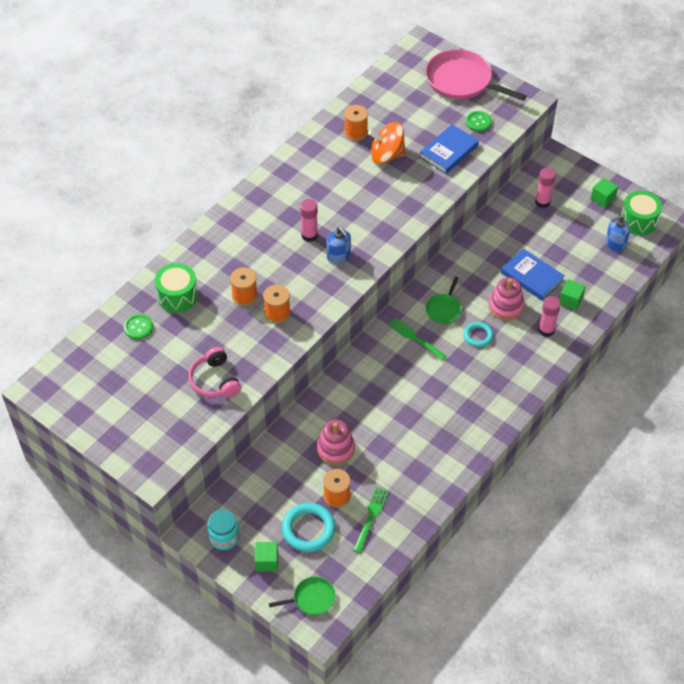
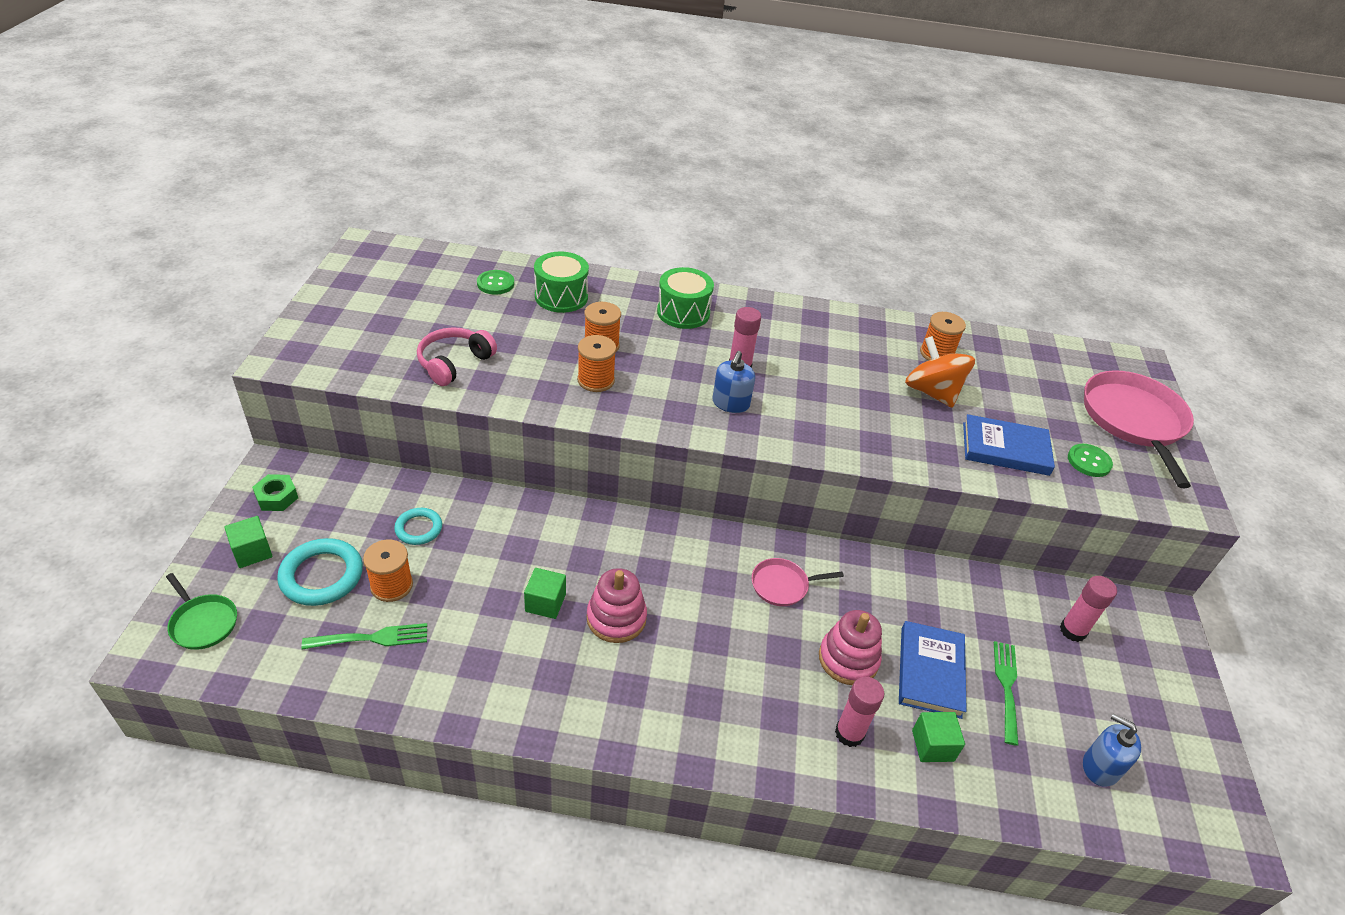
camera: 55 degrees right, 10 degrees down
turquoise jar [207,509,240,550] -> green nut [252,474,298,511]
pink stacking toy [317,420,355,465] -> pink stacking toy moved to [587,568,647,643]
green fork [388,318,446,360] -> green fork moved to [994,641,1018,746]
green pan [426,277,462,324] -> pink pan [752,558,844,606]
turquoise ring [463,322,493,347] -> turquoise ring moved to [394,508,442,545]
green cube [590,178,618,208] -> green cube moved to [524,568,566,619]
green drum [621,191,662,235] -> green drum moved to [657,267,714,329]

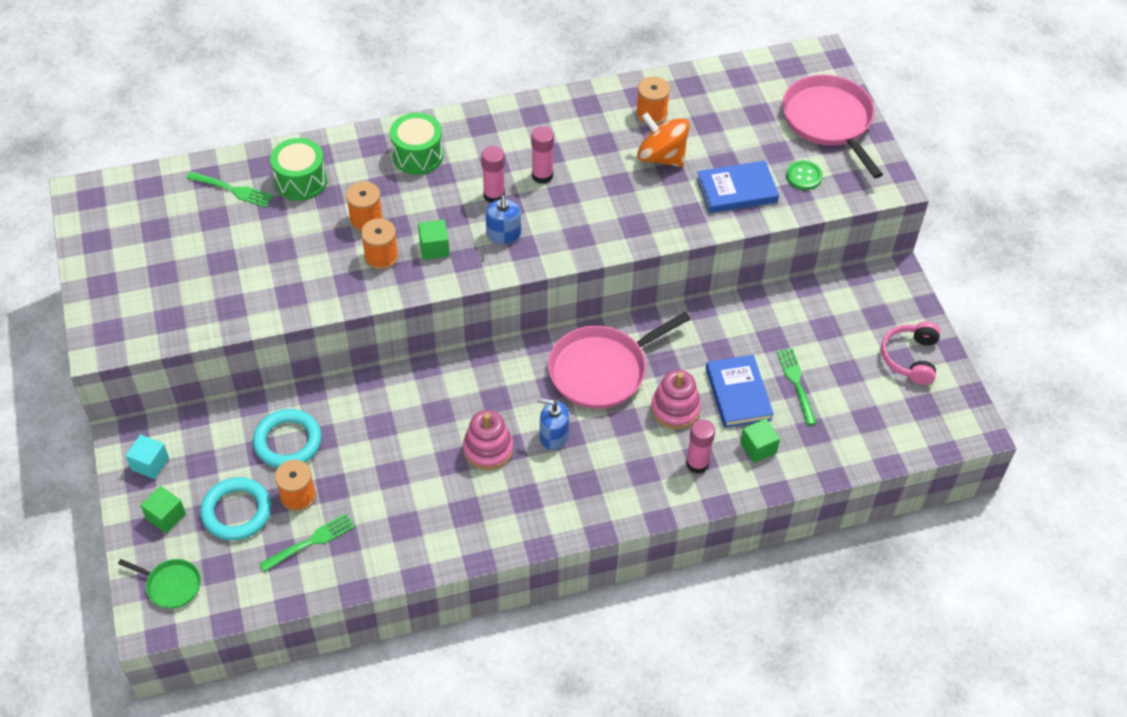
camera: 20 degrees left, 10 degrees up
green nut [252,474,298,511] -> turquoise cube [126,435,169,479]
turquoise ring [394,508,442,545] -> turquoise ring [253,409,322,468], size x1.64
pink headphones [417,327,497,386] -> pink headphones moved to [881,321,940,385]
green button [477,270,514,295] -> green fork [187,172,274,208]
green cube [524,568,566,619] -> green cube moved to [418,220,449,260]
pink pan [752,558,844,606] -> pink pan [548,312,691,409], size x1.99
pink glue stick [1060,576,1117,642] -> pink glue stick moved to [531,126,554,184]
blue soap dispenser [1083,713,1141,787] -> blue soap dispenser moved to [538,398,569,450]

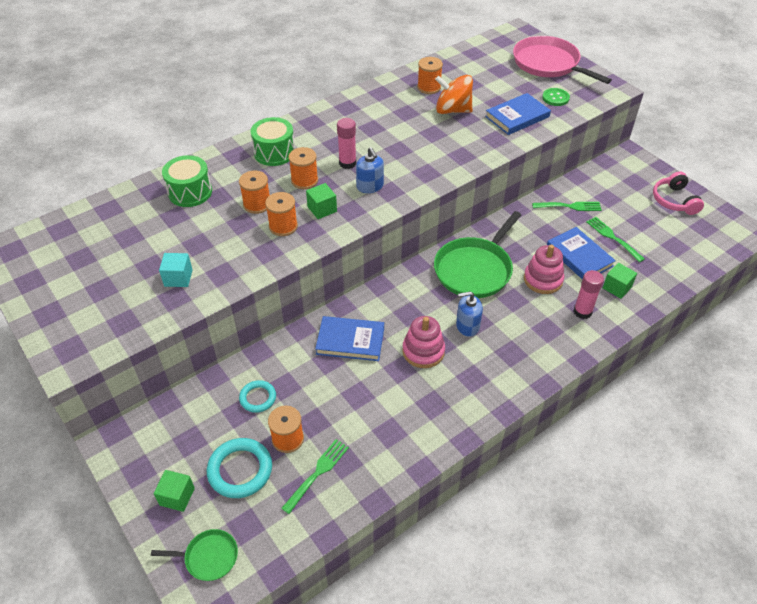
camera: 20 degrees left, 5 degrees down
turquoise cube [126,435,169,479] -> turquoise cube moved to [159,253,193,287]
green fork [187,172,274,208] -> green fork moved to [532,202,602,211]
turquoise ring [253,409,322,468] -> turquoise ring [239,380,276,413], size x0.61
pink glue stick [531,126,554,184] -> none
pink pan [548,312,691,409] -> green pan [434,211,521,298]
none -> orange spool [288,147,318,189]
none -> blue book [315,316,384,361]

